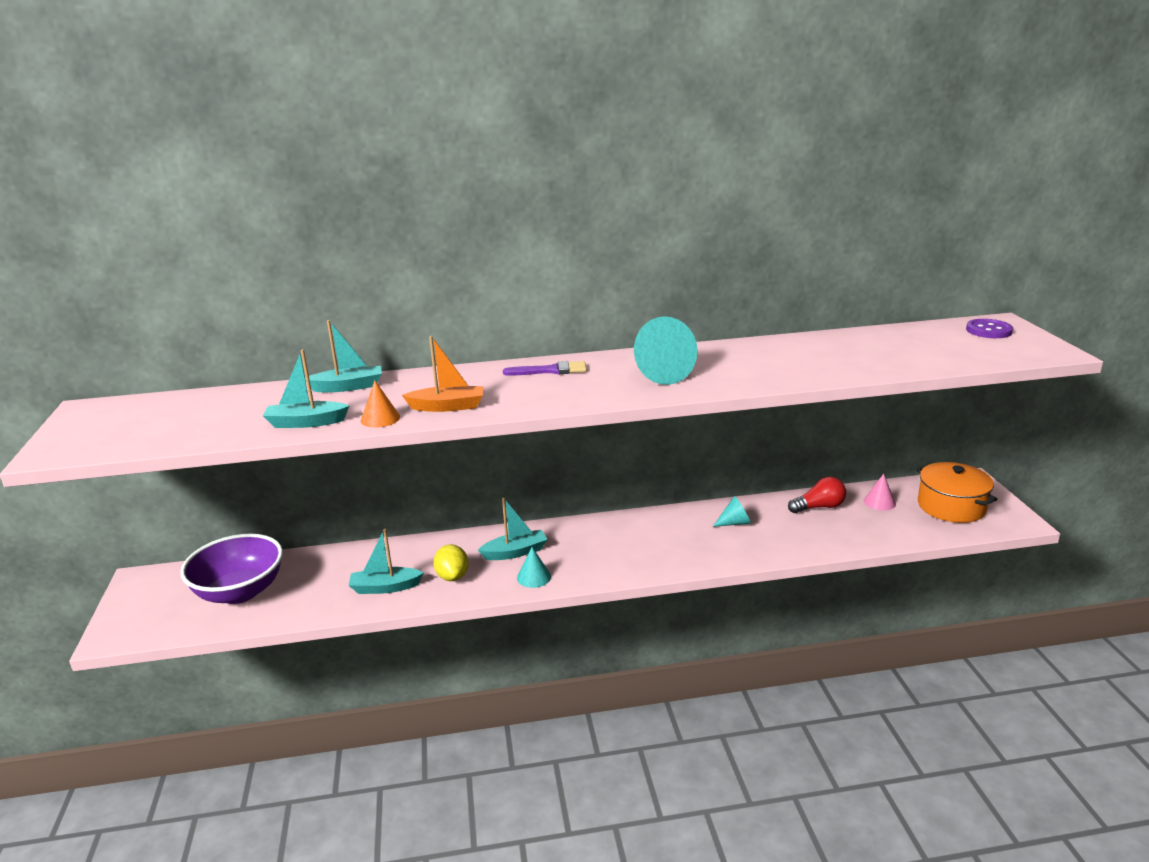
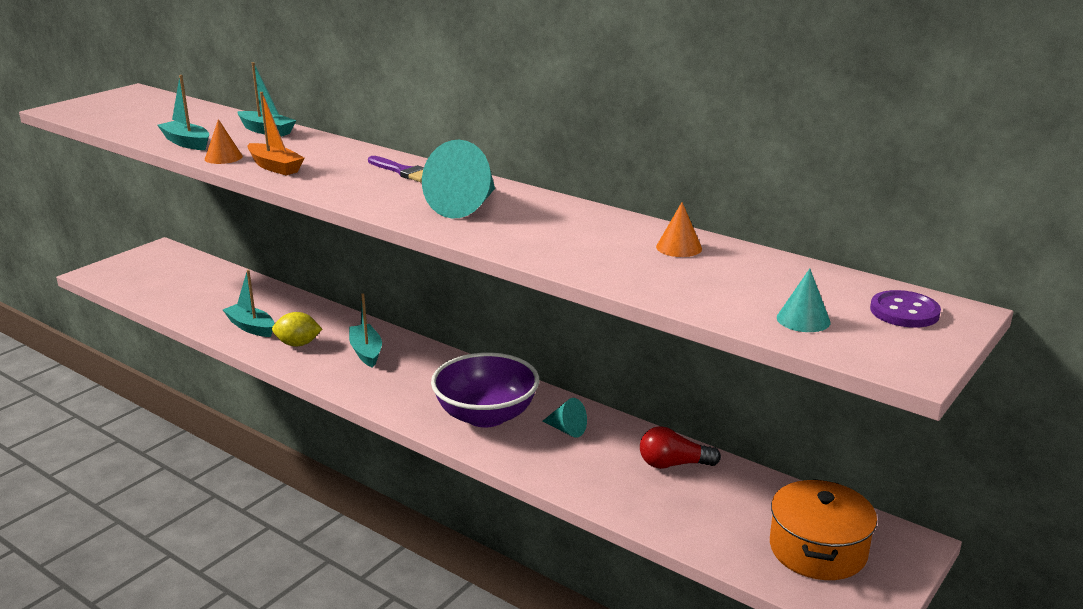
camera: 45 degrees right, 0 degrees up
purple bowl [181,534,283,604] -> purple bowl moved to [431,352,539,428]
yellow lemon [433,544,469,581] -> yellow lemon turned 60 degrees clockwise [272,312,322,347]
turquoise boat [478,498,548,560] -> turquoise boat turned 135 degrees counterclockwise [349,294,382,368]
turquoise cone [517,547,551,588] -> turquoise cone moved to [777,269,830,332]
red light bulb [788,477,846,513] -> red light bulb turned 150 degrees clockwise [640,426,721,469]
pink cone [864,474,896,511] -> none
none -> orange cone [656,202,702,257]

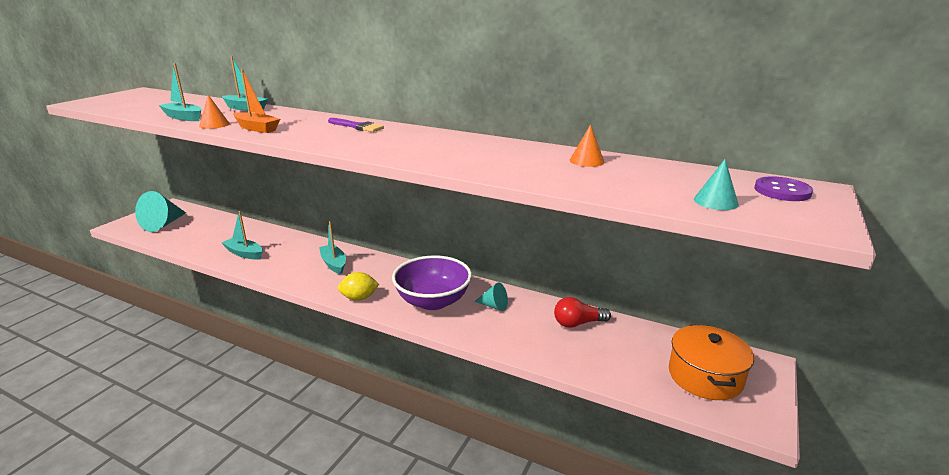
camera: 10 degrees left, 0 degrees up
yellow lemon [272,312,322,347] -> yellow lemon moved to [338,272,379,301]
turquoise cone [422,140,495,219] -> turquoise cone moved to [135,191,186,232]

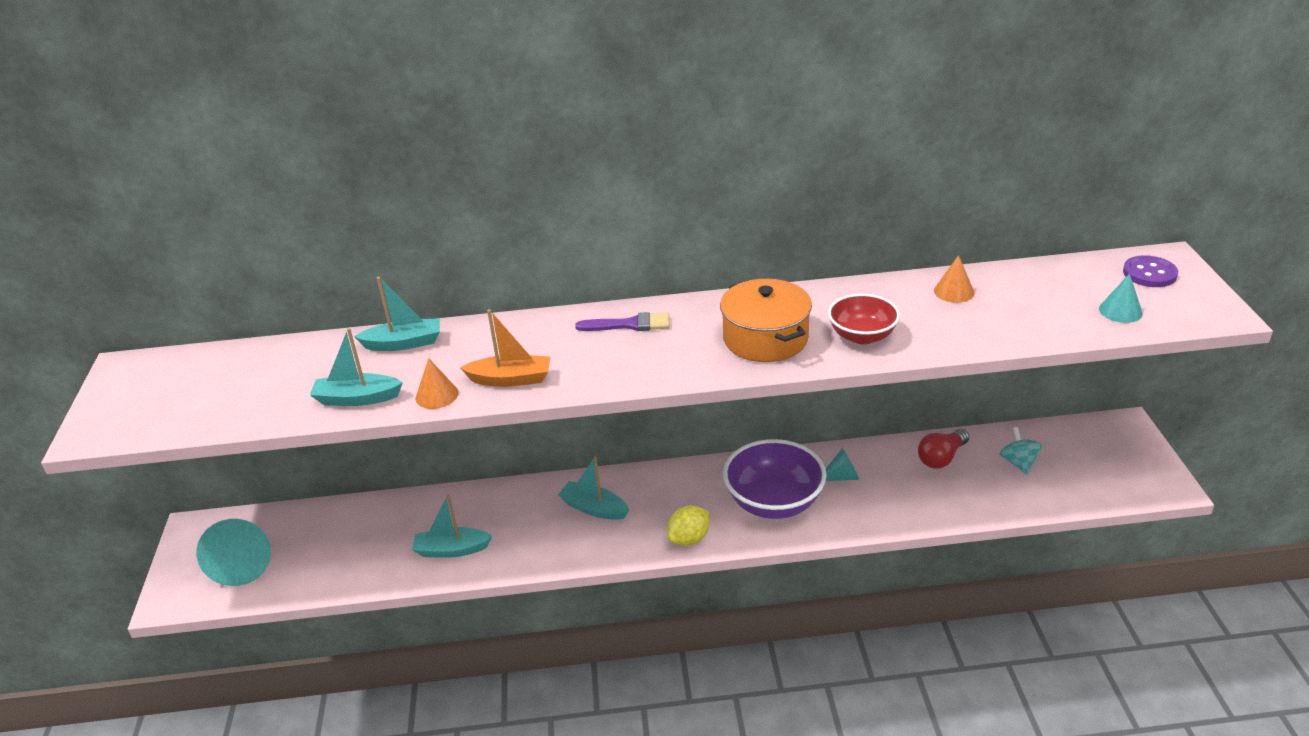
camera: 30 degrees left, 10 degrees up
orange pot [669,325,754,400] -> orange pot moved to [720,279,812,362]
none -> red bowl [828,294,900,344]
none -> turquoise spinning top [1000,427,1042,474]

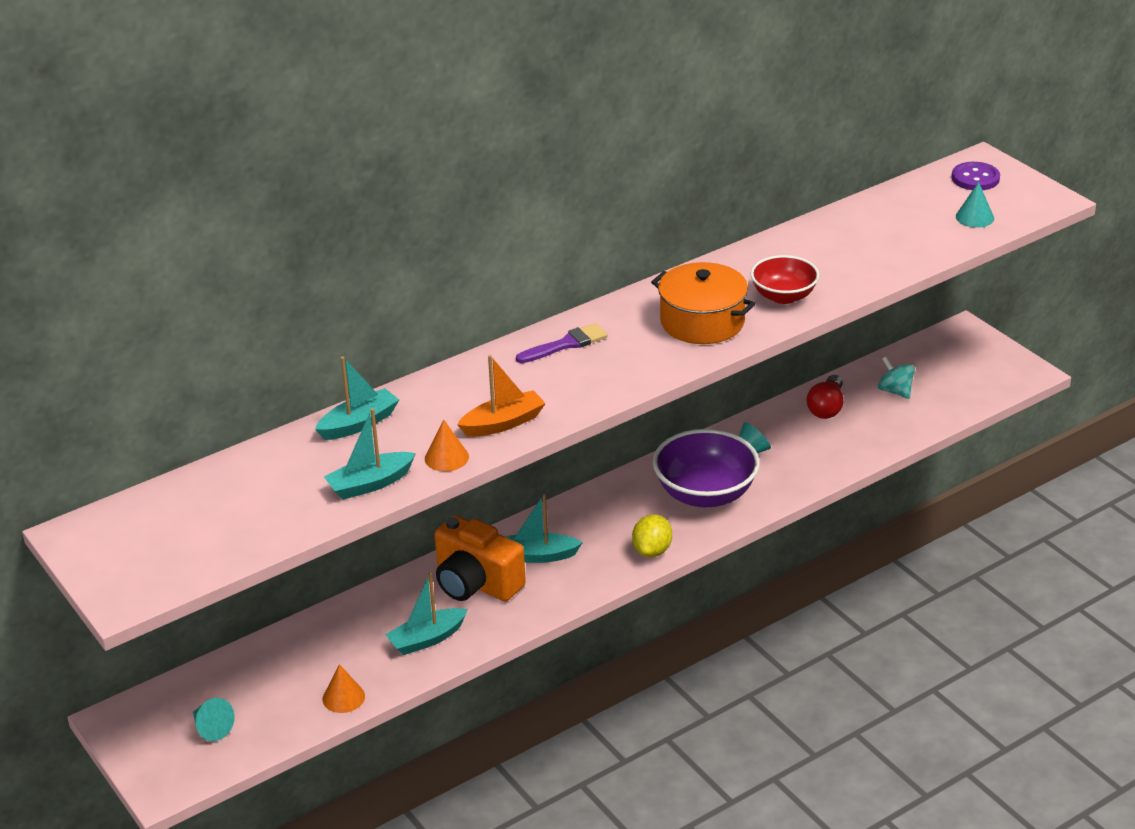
camera: 30 degrees left, 0 degrees up
turquoise cone [197,519,271,586] -> turquoise cone [193,698,235,741], size x0.54
orange cone [934,255,974,303] -> orange cone moved to [323,664,365,713]
none -> orange camera [435,515,526,601]

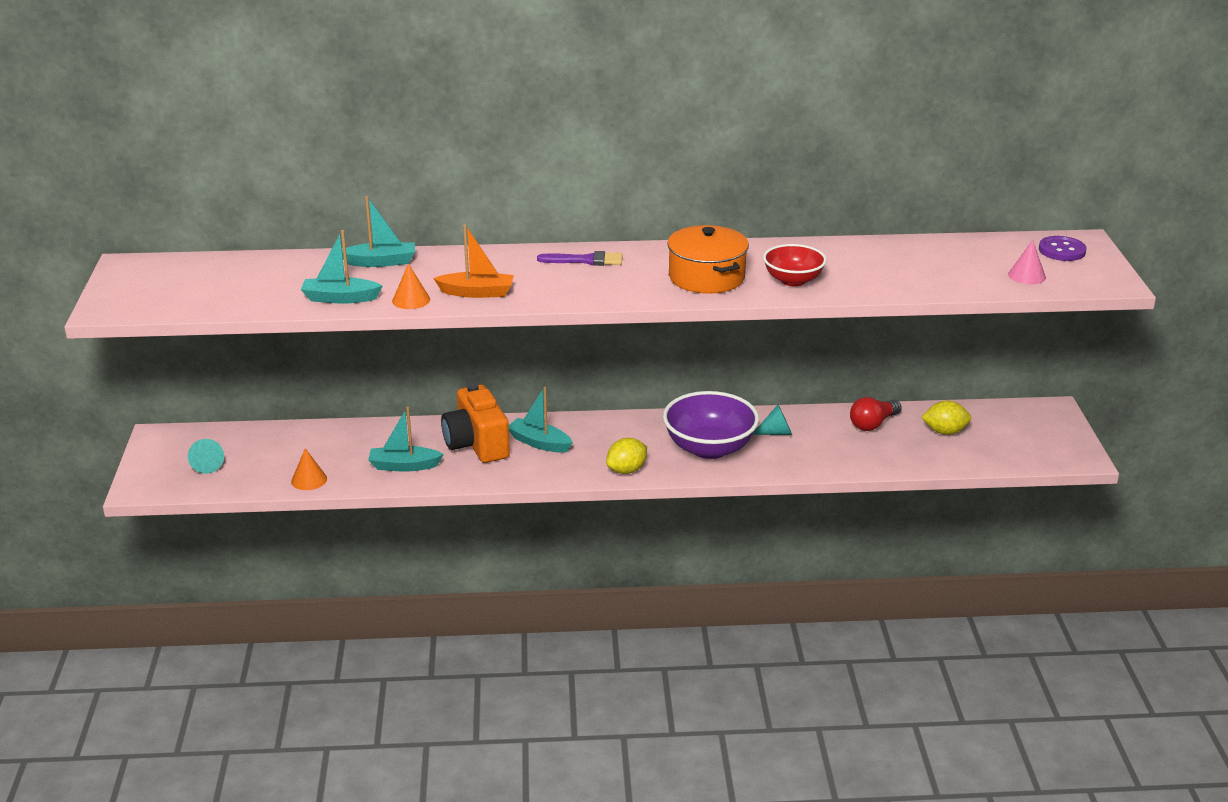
camera: 30 degrees right, 5 degrees down
turquoise spinning top [878,356,915,399] -> yellow lemon [921,400,971,435]
turquoise cone [956,182,994,228] -> pink cone [1008,240,1046,284]

